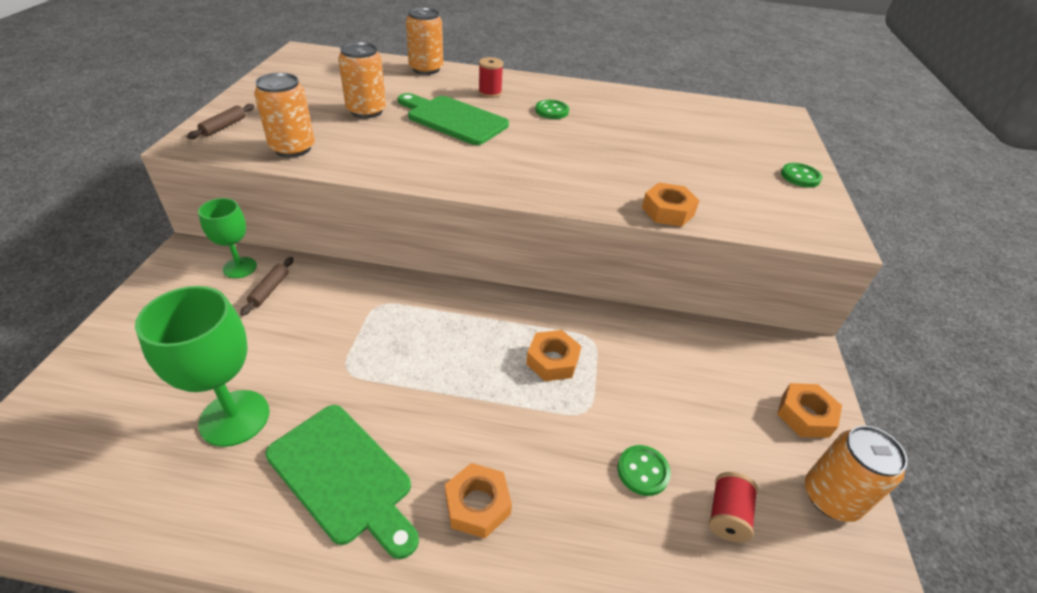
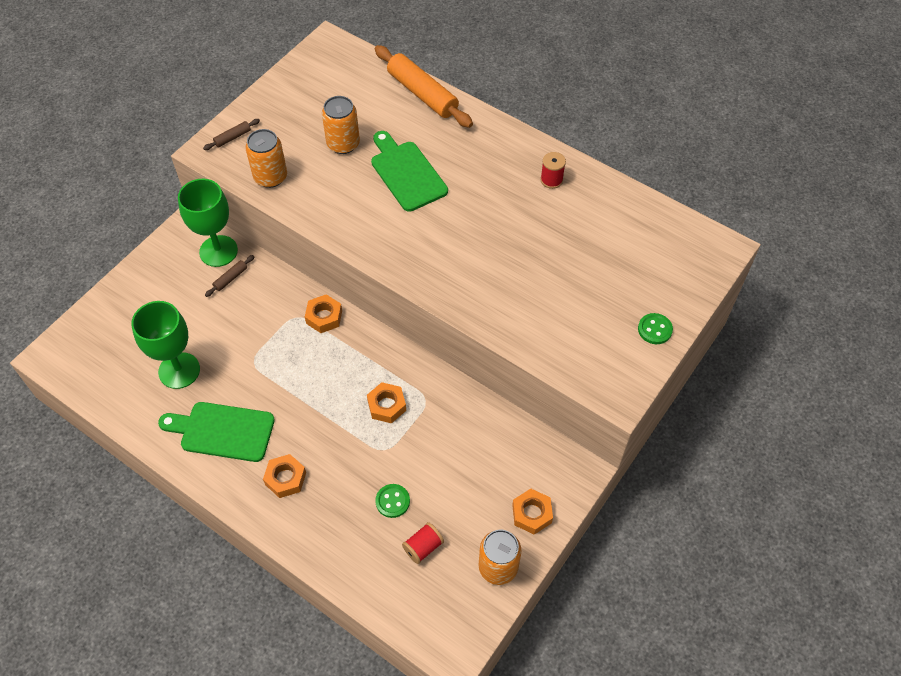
camera: 30 degrees right, 15 degrees up
green goblet [198,198,257,278] -> green goblet [178,179,238,267], size x1.61
green cutting board [265,405,419,559] -> green cutting board turned 120 degrees clockwise [158,402,275,462]
orange can [406,7,443,75] -> orange rolling pin [375,45,473,128]
red spool [478,57,503,98] -> red spool moved to [540,152,566,189]
green button [535,100,569,119] -> none
orange nut [642,183,699,227] -> orange nut moved to [305,294,342,333]

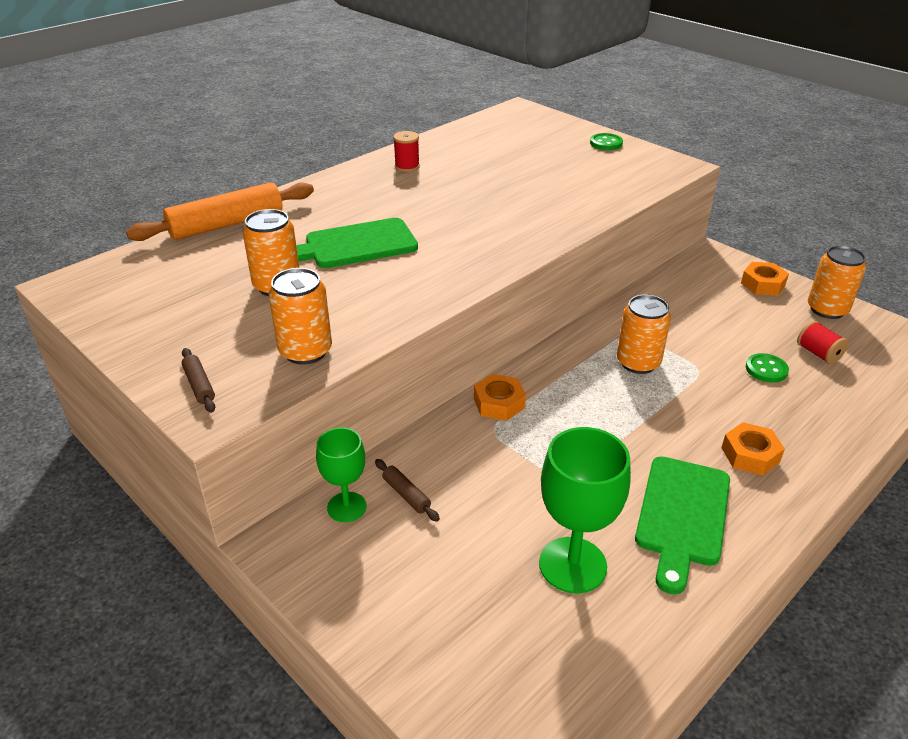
camera: 80 degrees left, 20 degrees down
green goblet [178,179,238,267] -> green goblet [316,427,366,522], size x0.62
orange nut [367,382,406,423] -> orange can [617,294,671,374]

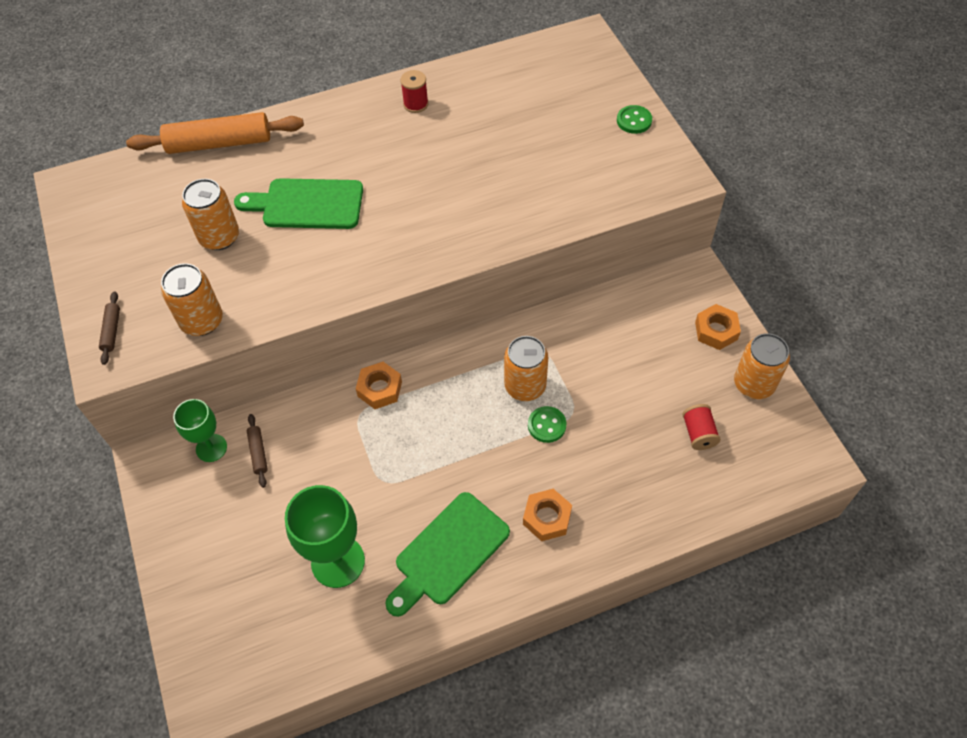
camera: 25 degrees right, 20 degrees up
green button [746,353,789,383] -> green button moved to [528,406,566,443]

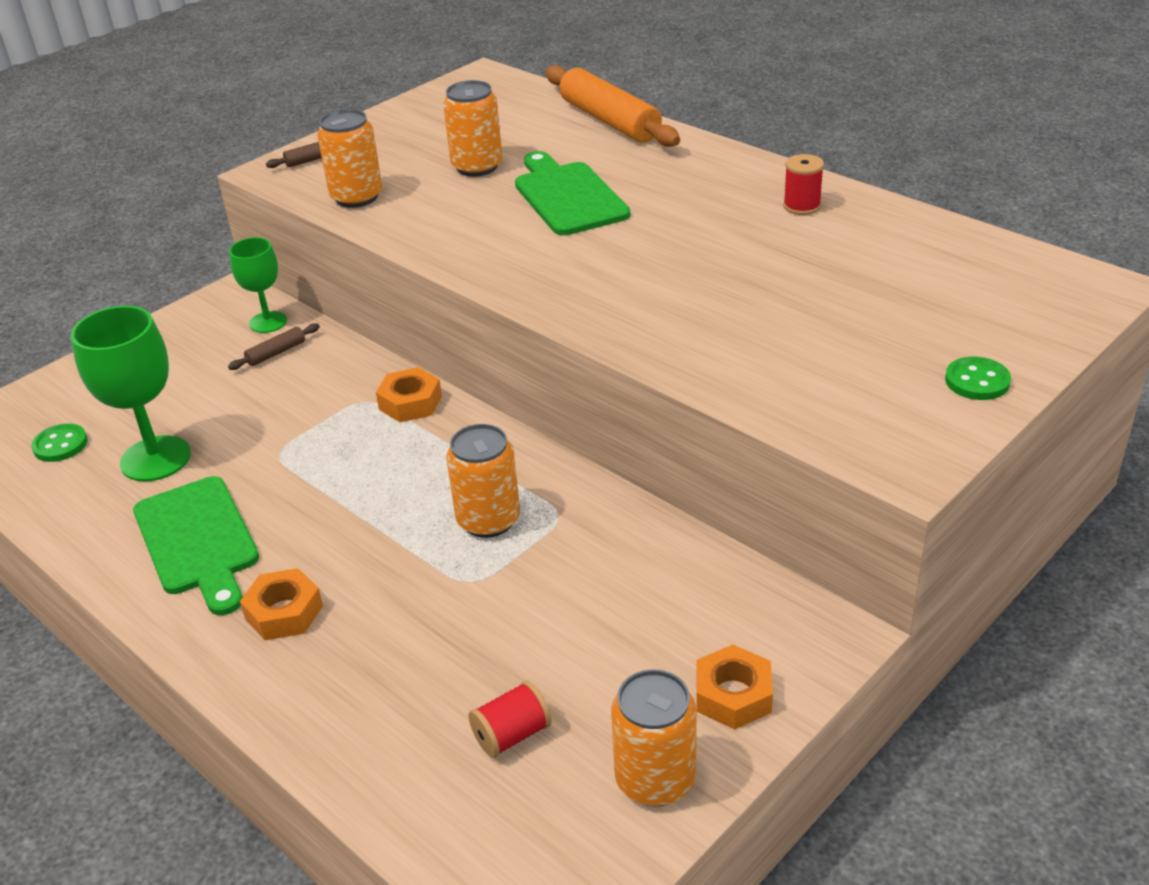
camera: 65 degrees right, 20 degrees down
green cutting board [385,492,510,617] -> green cutting board turned 135 degrees counterclockwise [133,476,259,615]
green button [528,406,566,443] -> green button moved to [31,423,88,462]

